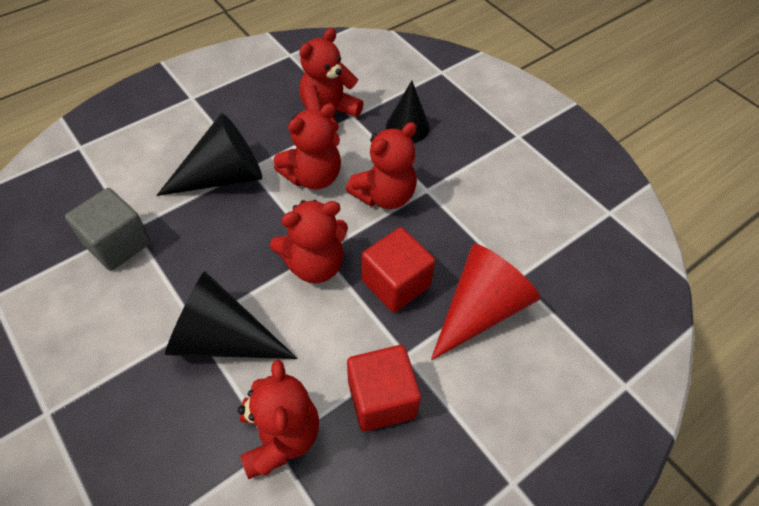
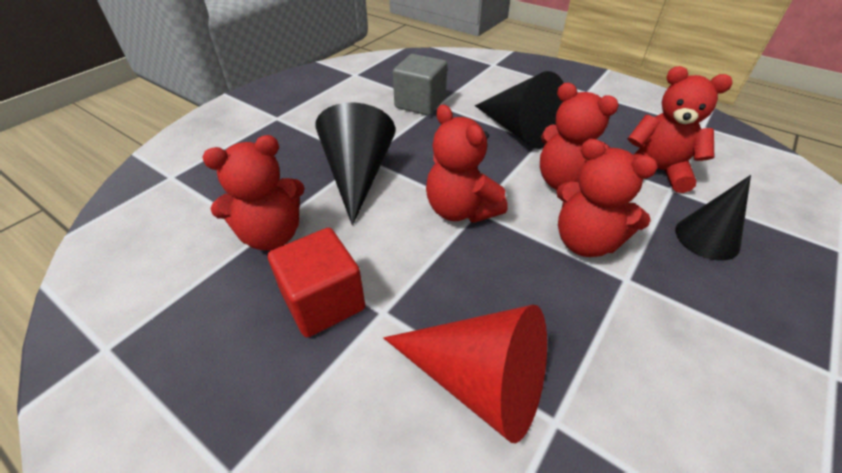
camera: 75 degrees right, 10 degrees down
red cube [362,227,435,313] -> none

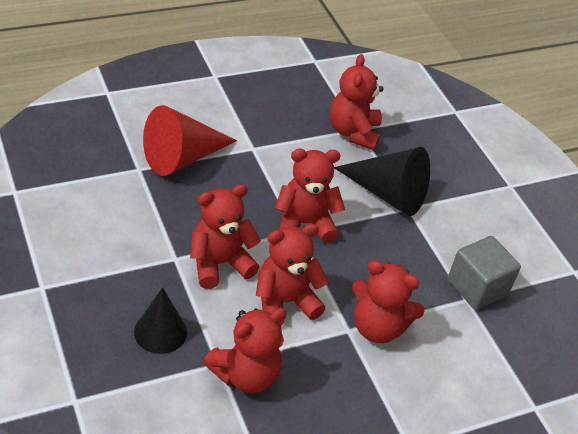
camera: 115 degrees right, 0 degrees up
red cube [268,228,365,337] -> none
black cone [475,71,564,149] -> red teddy bear [352,260,425,343]

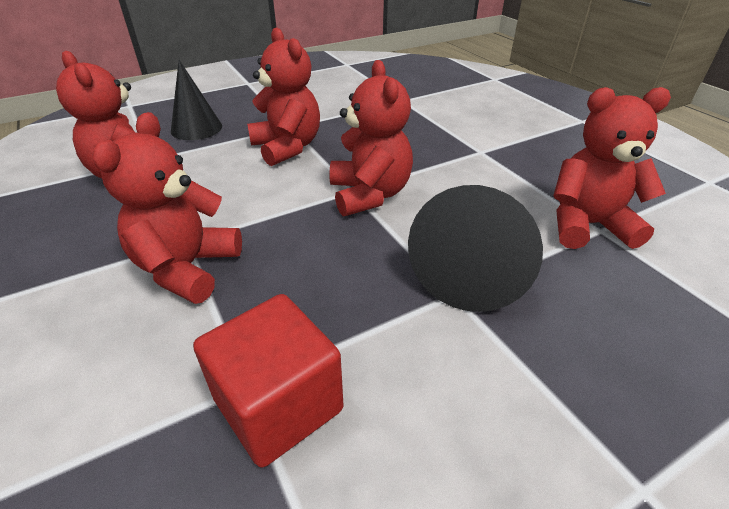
camera: 90 degrees right, 5 degrees down
red cone [143,105,237,176] -> none
red teddy bear [256,224,329,326] -> none
grey cube [448,236,521,310] -> red cube [193,294,343,468]

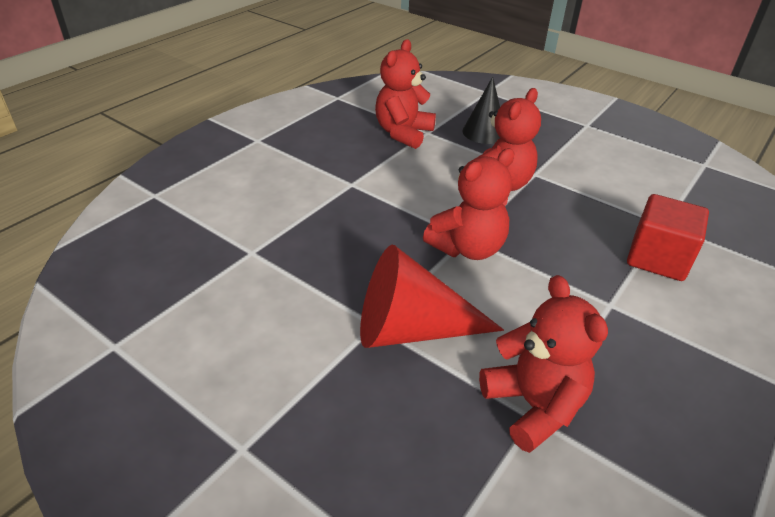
camera: 65 degrees right, 0 degrees up
red teddy bear [92,112,242,304] -> none
red cube [193,294,343,468] -> red cube moved to [627,194,709,281]
black cone [408,185,543,312] -> red cone [360,245,504,348]

